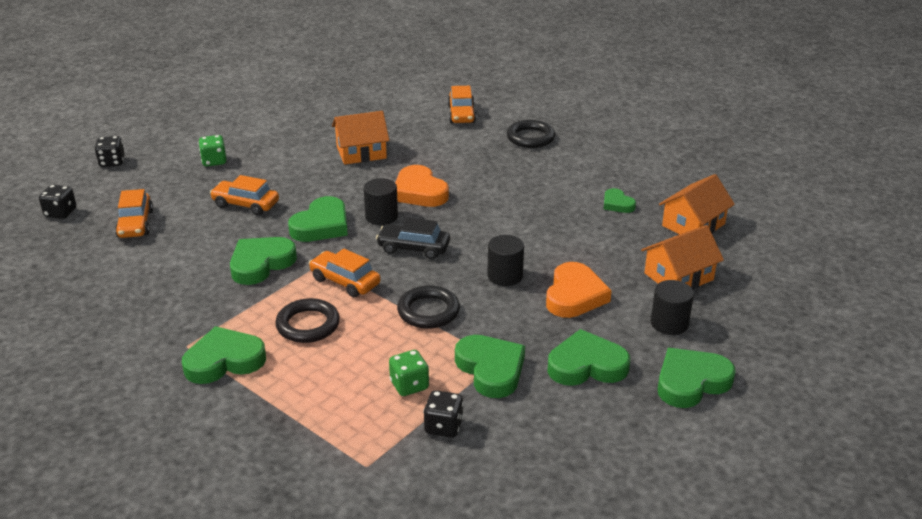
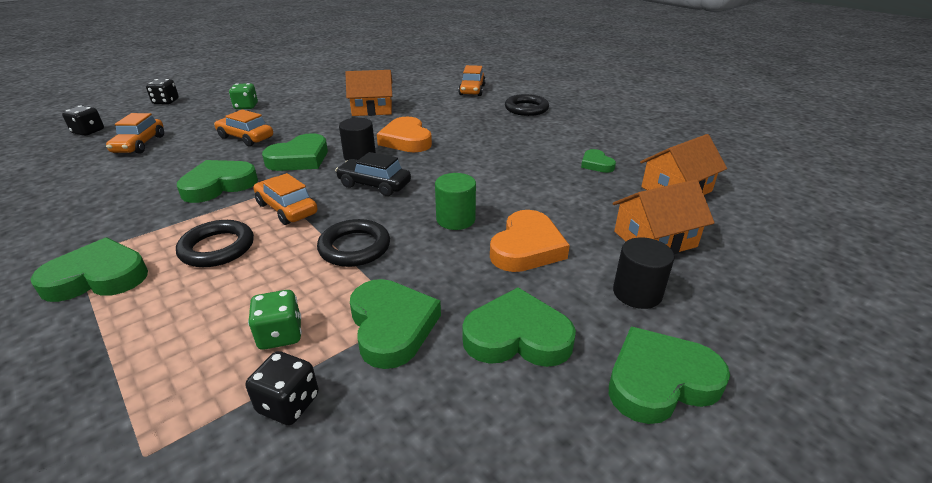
camera: 10 degrees right, 0 degrees up
black cylinder [487,235,524,286] -> green cylinder [435,173,476,230]

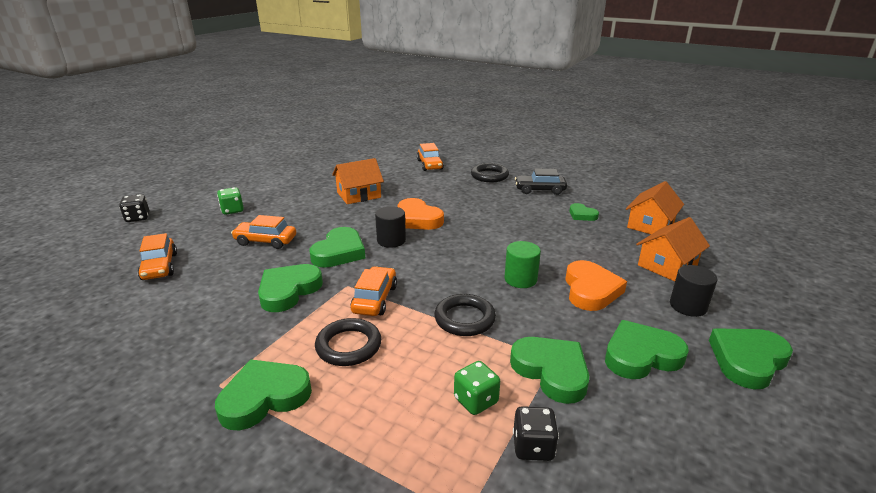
camera: 20 degrees left, 5 degrees down
black dice [62,105,104,136] -> none
orange car [253,173,318,225] -> orange car turned 75 degrees clockwise [350,266,397,316]
black car [335,152,411,196] -> black car moved to [515,168,567,195]

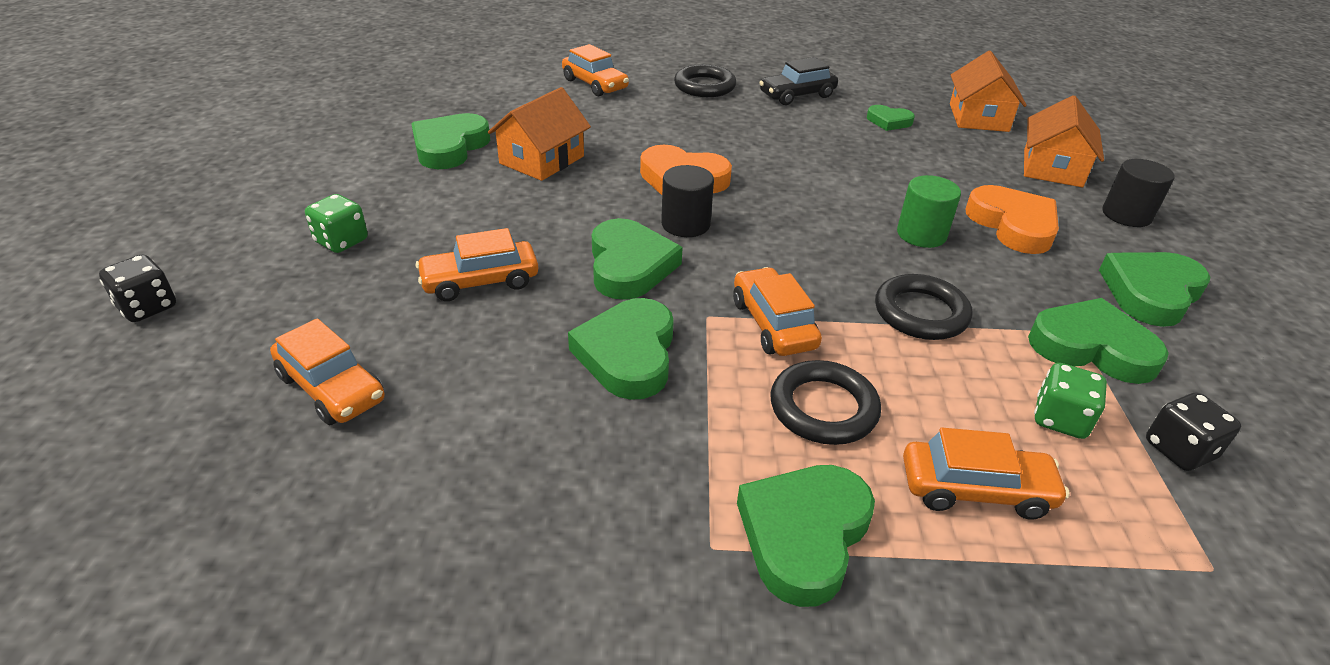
camera: 30 degrees left, 10 degrees up
green heart [709,328,793,389] -> green heart moved to [411,113,490,169]
none -> orange car [903,428,1070,520]

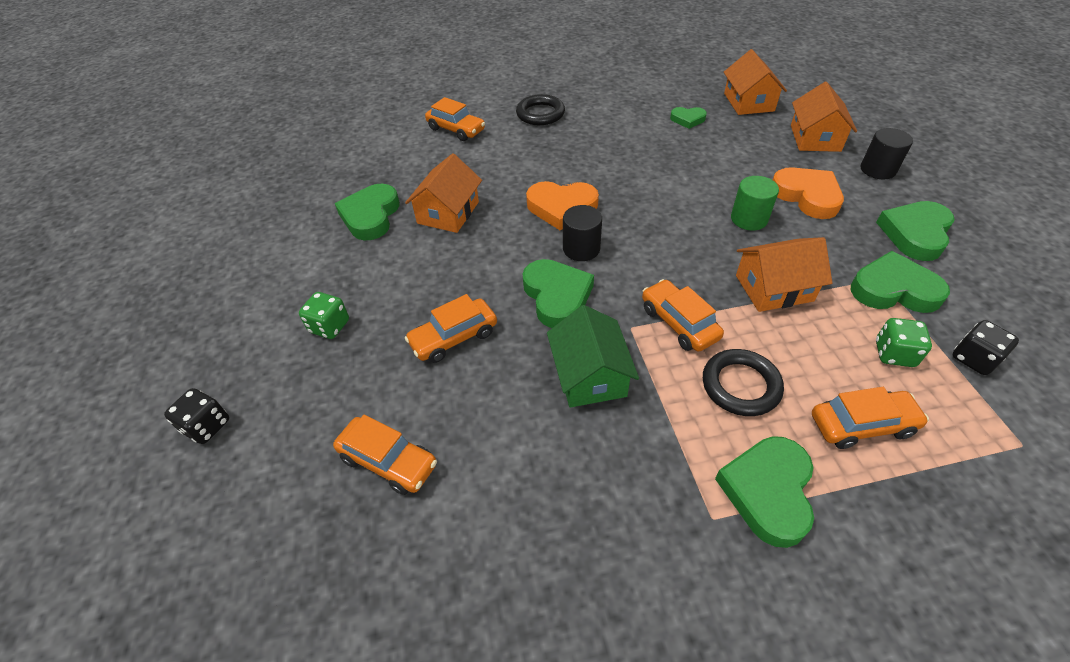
camera: 10 degrees left, 10 degrees up
green heart [568,298,674,400] -> green house [547,305,639,408]
black car [759,57,838,105] -> none
black ring [875,274,973,340] -> orange house [736,237,833,312]

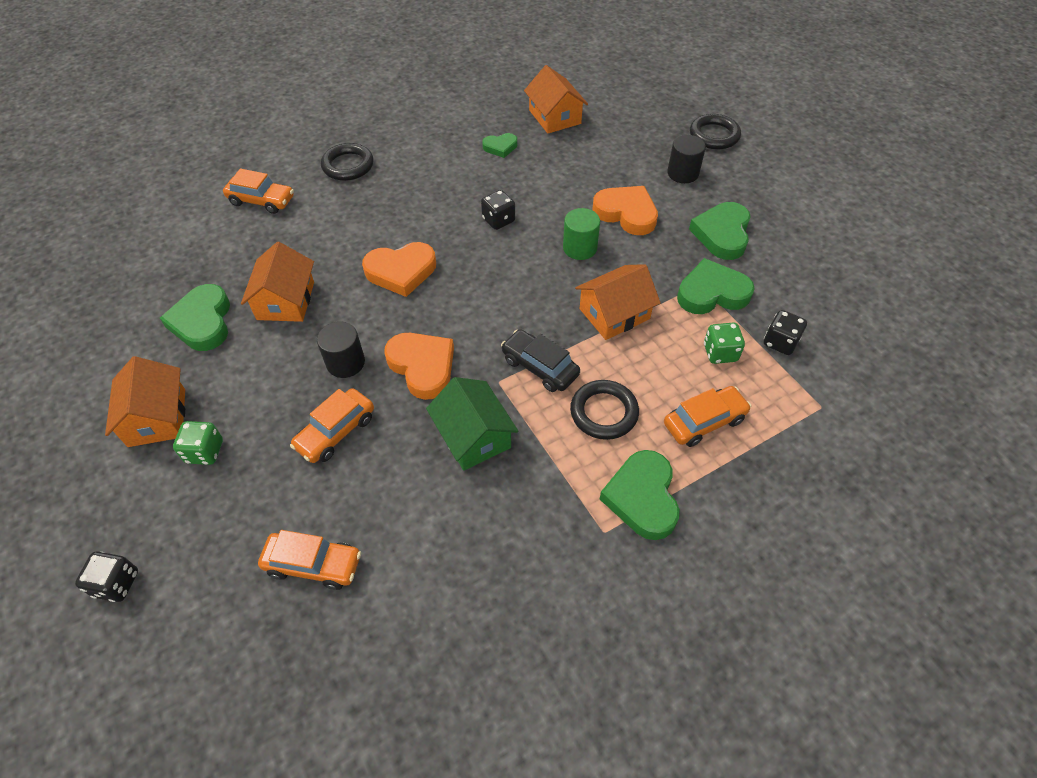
camera: 20 degrees left, 5 degrees up
green heart [523,259,594,328] -> orange heart [384,333,454,400]
black cylinder [563,205,602,261] -> black cylinder moved to [317,322,365,378]
orange car [642,279,724,352] -> black car [501,329,580,392]
orange house [791,82,857,152] -> orange house moved to [105,356,185,447]
none -> black dice [481,190,515,230]
none -> black ring [690,114,741,150]

